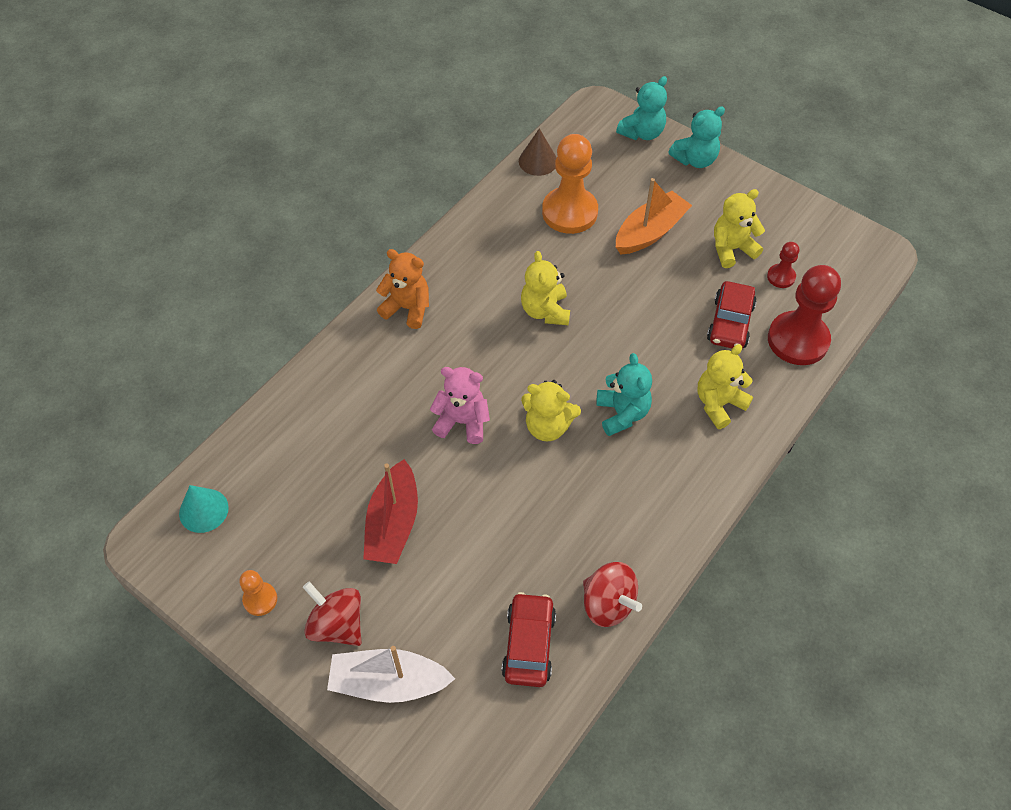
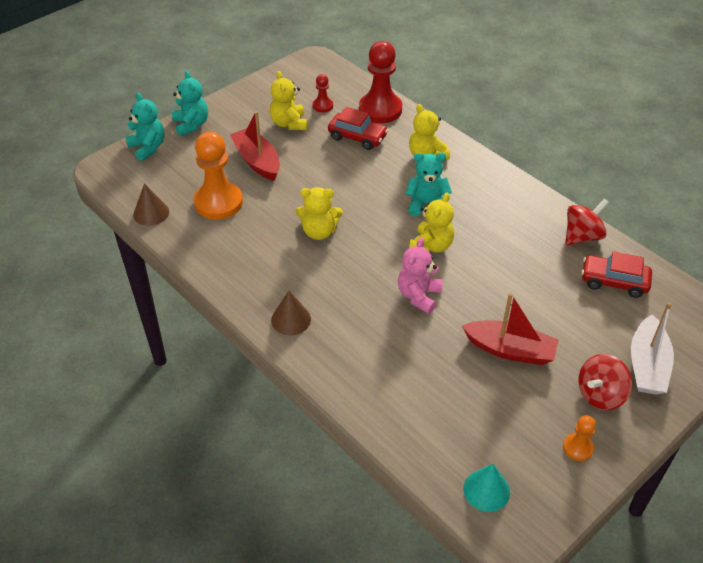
camera: 80 degrees left, 10 degrees down
orange teddy bear [376,249,429,329] -> brown cone [271,291,311,335]
orange boat [616,178,692,254] -> red boat [230,111,280,181]

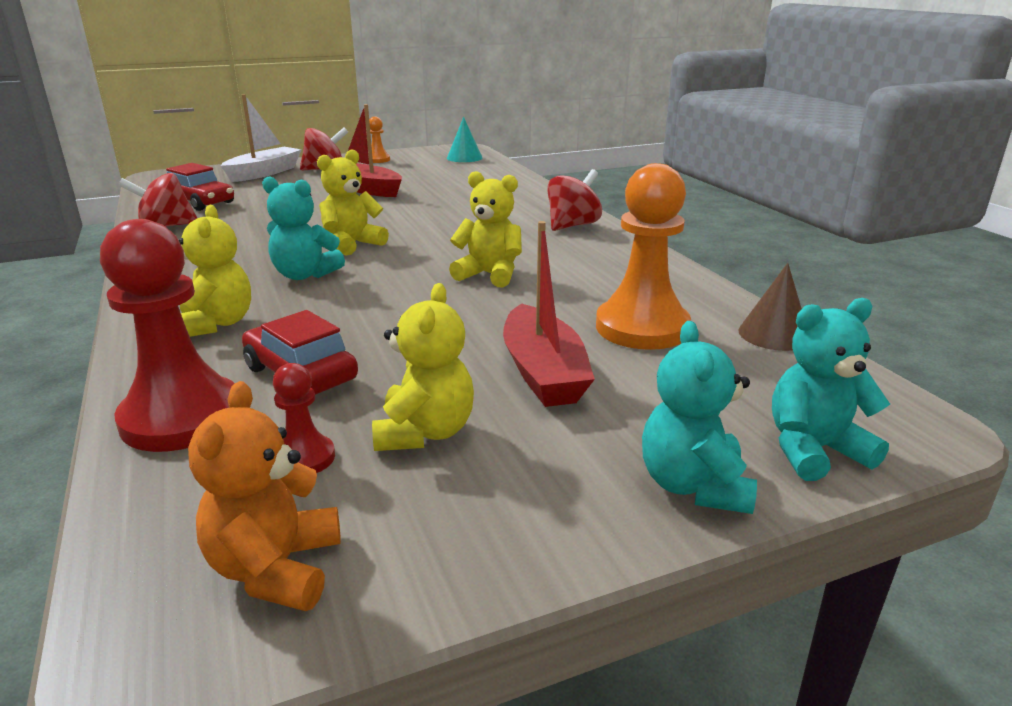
camera: 160 degrees left, 20 degrees down
turquoise teddy bear [125,93,165,161] -> turquoise teddy bear turned 90 degrees clockwise [772,298,890,481]
brown cone [271,291,311,335] -> red spinning top [547,169,602,231]
pink teddy bear [398,238,443,314] -> none
none -> orange teddy bear [188,381,341,611]

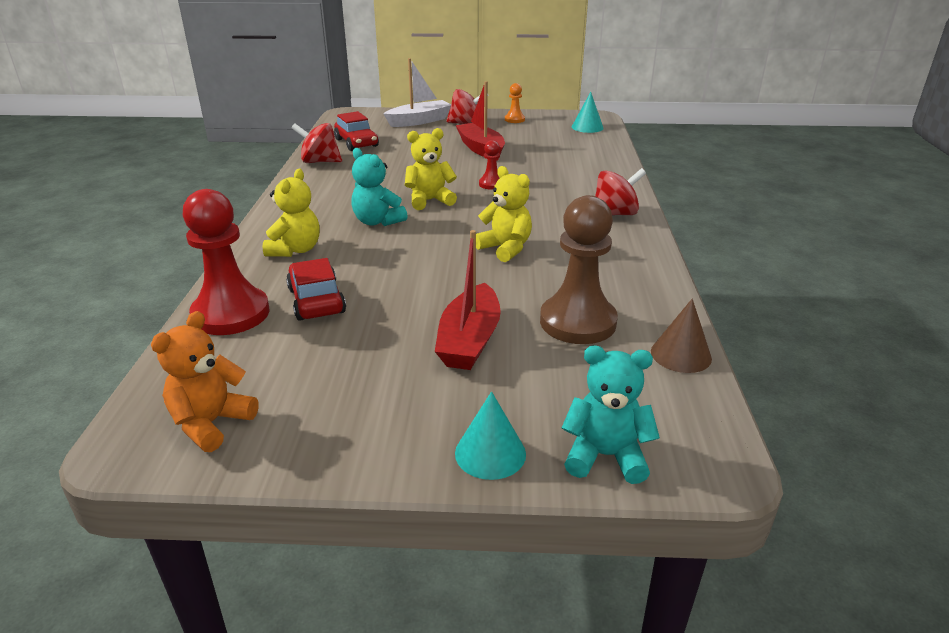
camera: 25 degrees right, 5 degrees up
red pawn [273,363,335,473] -> red pawn moved to [479,140,500,190]
yellow teddy bear [372,283,474,451] -> none
orange pawn [596,163,691,350] -> brown pawn [540,195,618,344]
turquoise teddy bear [642,321,757,514] -> turquoise cone [455,391,526,480]

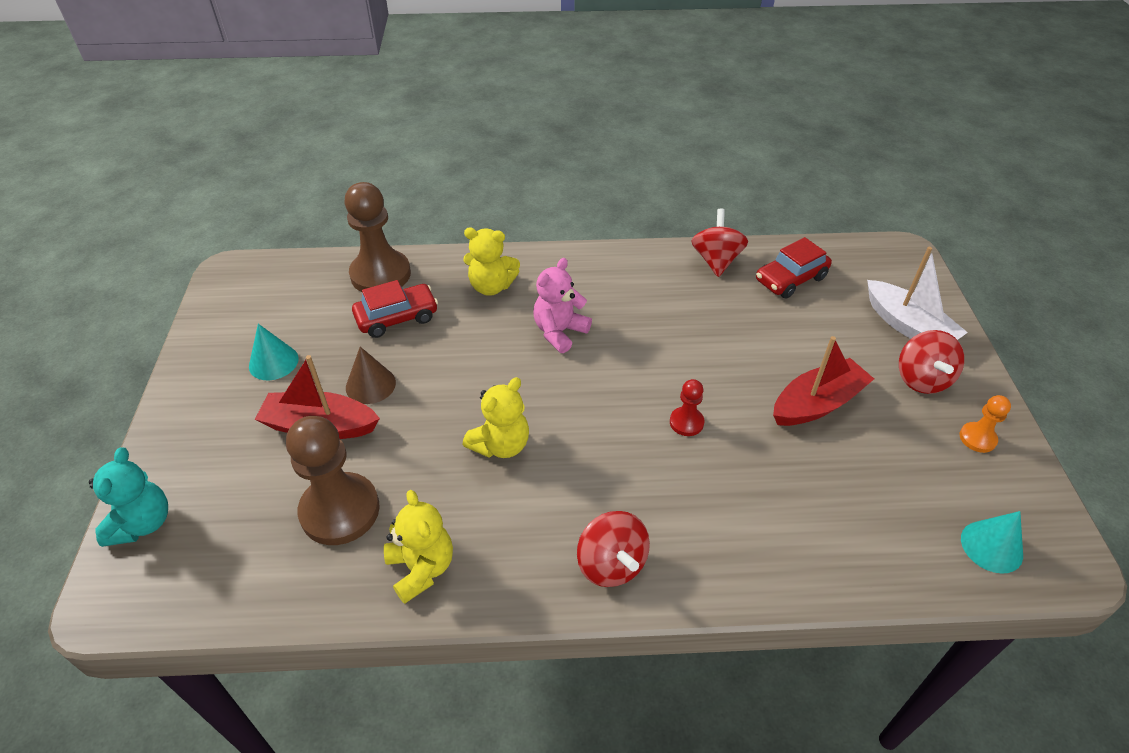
camera: 85 degrees right, 15 degrees up
orange teddy bear [151,311,259,452] -> none
red pawn [183,189,269,335] -> brown pawn [344,182,411,292]
turquoise teddy bear [351,148,408,226] -> pink teddy bear [533,258,592,353]
yellow teddy bear [405,128,457,210] -> yellow teddy bear moved to [384,490,453,604]
turquoise cone [455,391,526,480] -> turquoise cone moved to [249,324,299,380]
brown cone [651,299,712,373] -> brown cone moved to [346,347,396,404]

